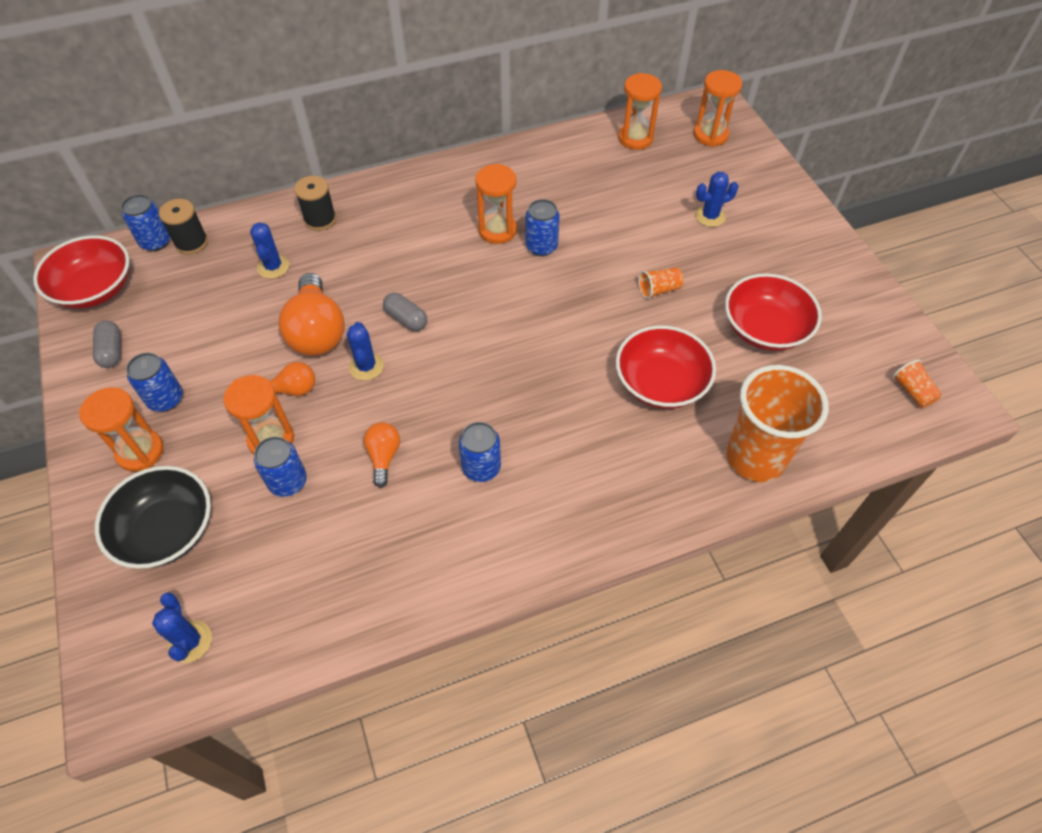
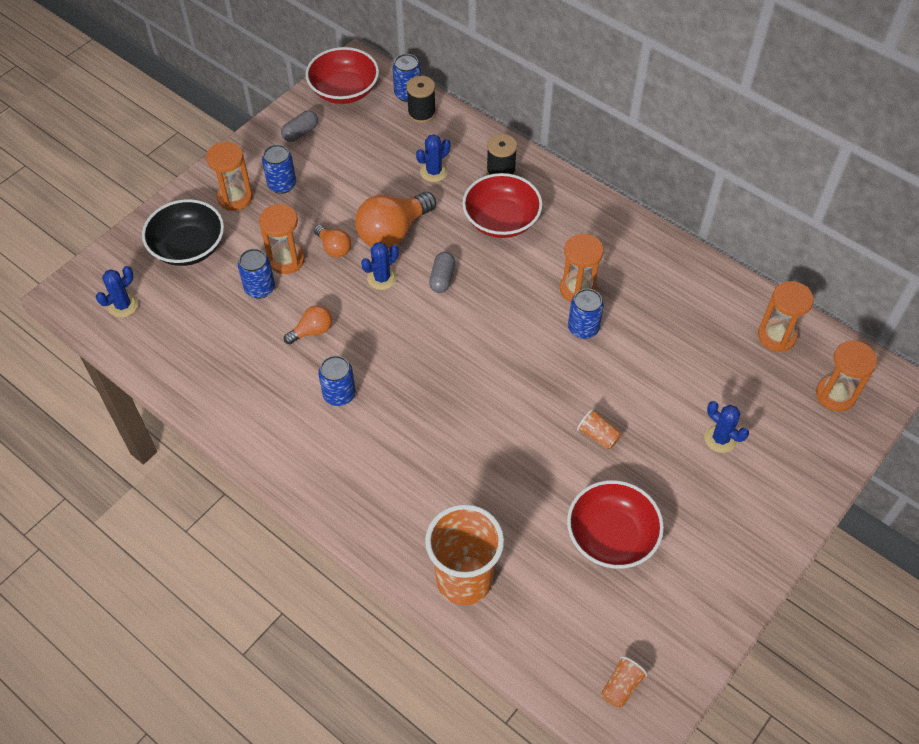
camera: 60 degrees right, 0 degrees up
red bowl [616,325,716,409] -> red bowl moved to [462,173,542,238]

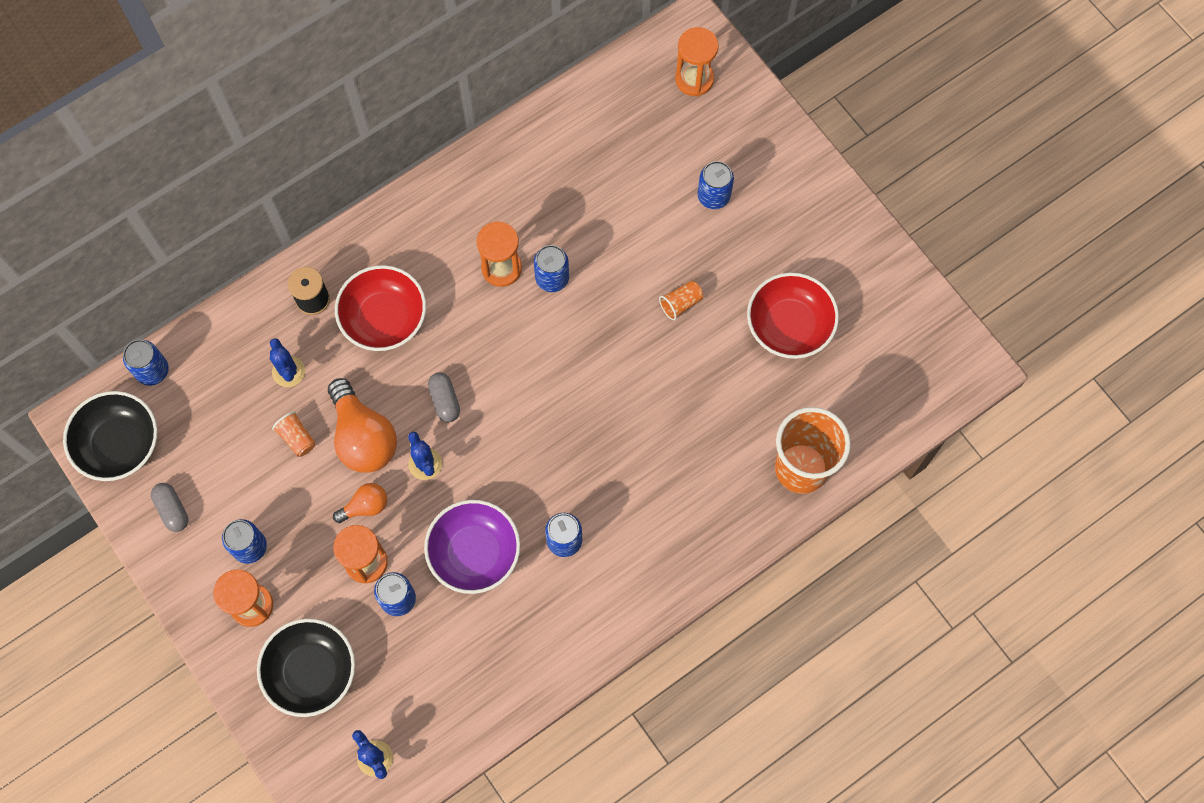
camera: 75 degrees left, 15 degrees up
orange light bulb [284,305,332,344] -> purple bowl [424,500,520,594]
red bowl [306,47,379,104] -> black bowl [63,391,157,481]
black spool [406,76,436,123] -> none
grey capsule [429,252,455,293] -> grey capsule turned 45 degrees clockwise [428,373,460,422]
orange cup [601,656,647,708] -> orange cup moved to [272,412,315,457]
blue cactus [704,401,749,453] -> blue can [698,161,734,209]
orange hourglass [758,281,814,352] -> none

